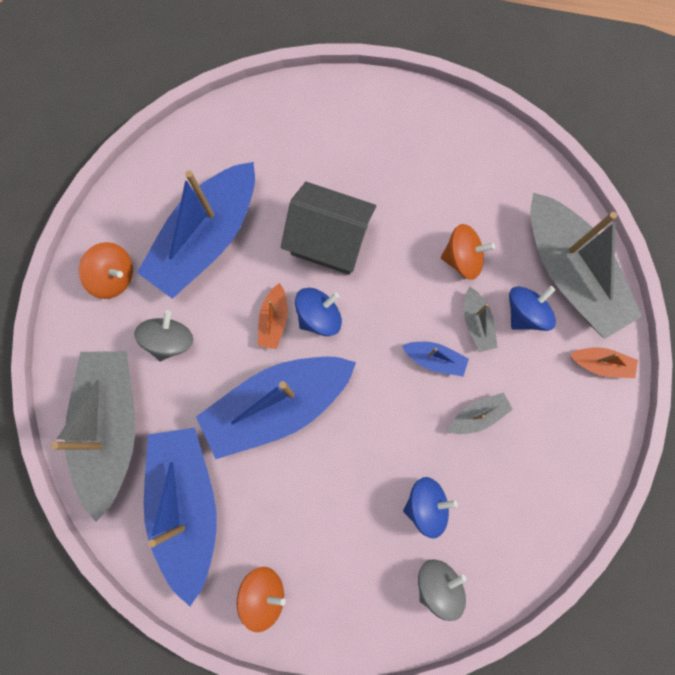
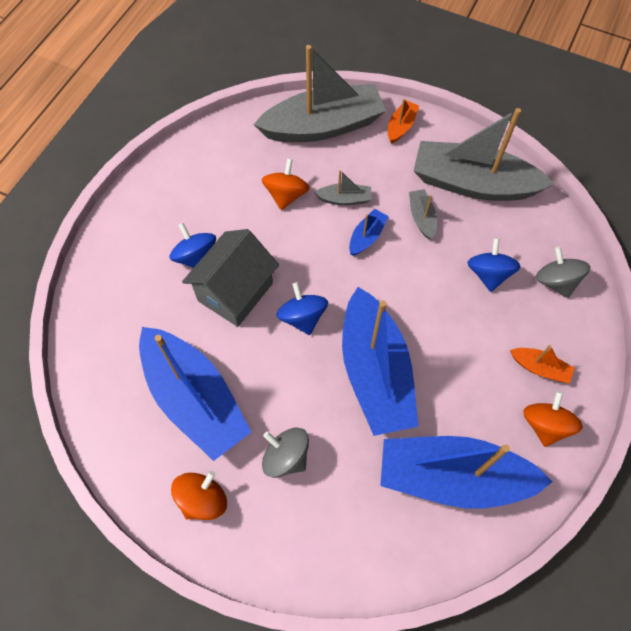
camera: 75 degrees left, 15 degrees down
grey boat [51,351,135,522] -> grey boat moved to [414,108,554,201]
orange boat [258,283,288,349] -> orange boat moved to [510,345,575,384]
blue spinning top [509,286,556,331] -> blue spinning top moved to [170,223,216,268]

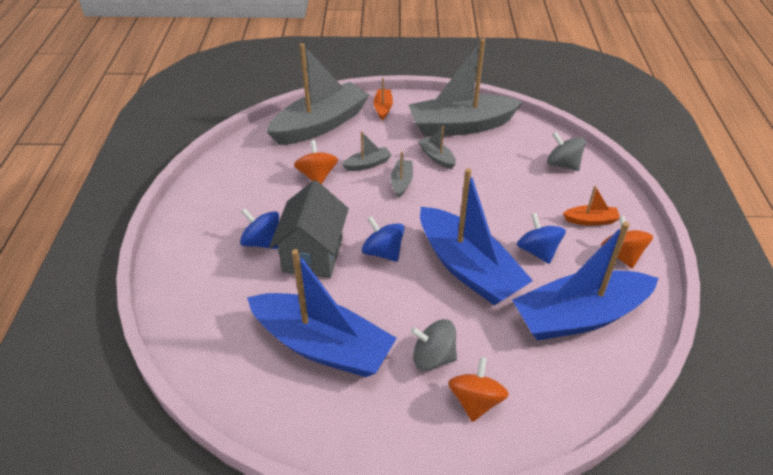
camera: 25 degrees left, 20 degrees down
orange spinning top [171,471,227,520] -> orange spinning top moved to [448,357,509,422]
blue boat [349,209,389,256] -> grey boat [391,151,413,198]
blue spinning top [467,238,521,292] -> blue spinning top moved to [517,213,566,264]

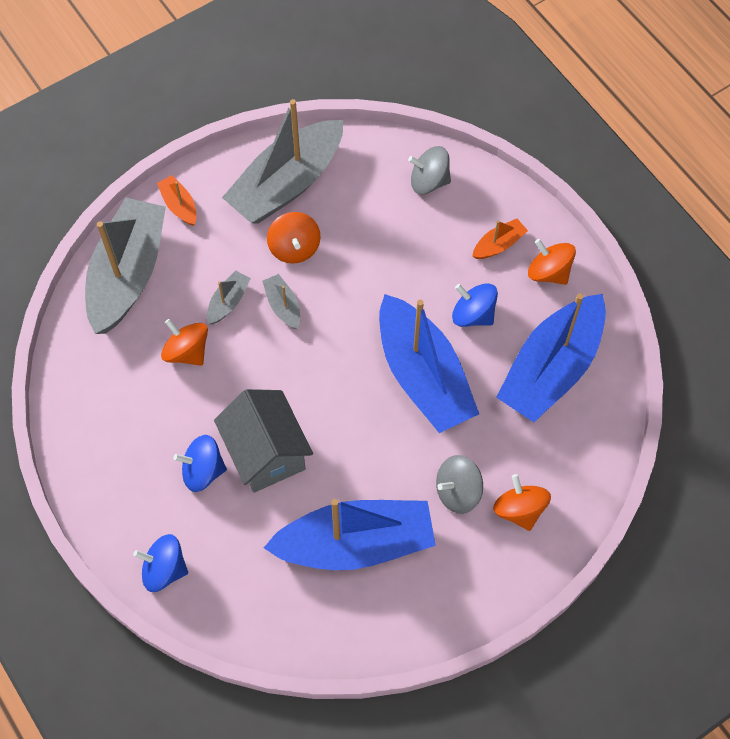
camera: 35 degrees left, 20 degrees up
blue spinning top [362,216,405,262] -> blue spinning top moved to [134,534,188,592]
grey boat [418,126,456,169] -> orange spinning top [267,212,320,264]
blue boat [420,168,533,305] -> blue boat turned 45 degrees clockwise [379,294,479,433]

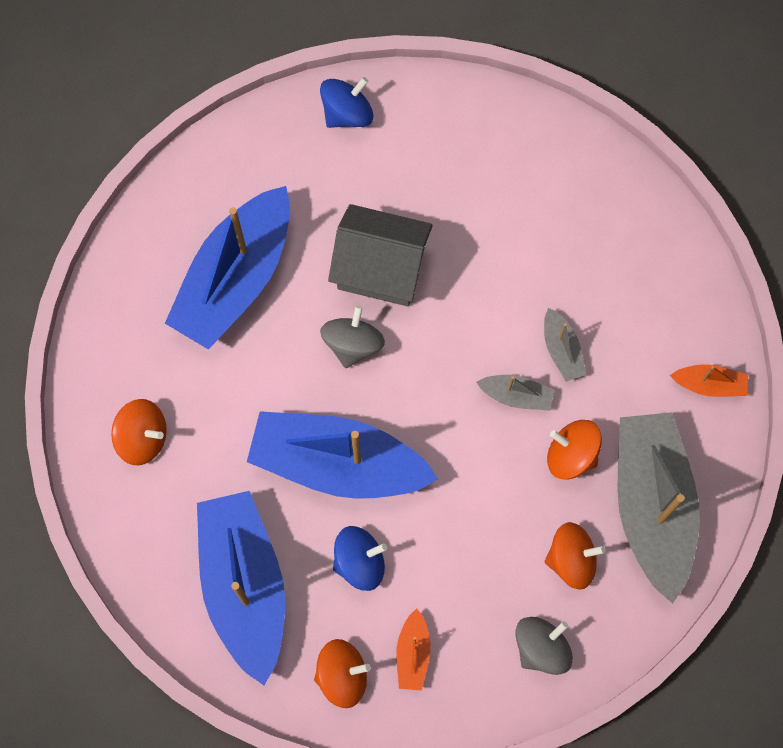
camera: 130 degrees right, 10 degrees up
grey boat [85,198,166,334] -> none
orange spinning top [161,319,208,366] -> orange spinning top moved to [545,522,606,590]
blue spinning top [174,435,227,492] -> none
grey spinning top [436,455,483,514] -> grey spinning top moved to [320,305,385,368]

